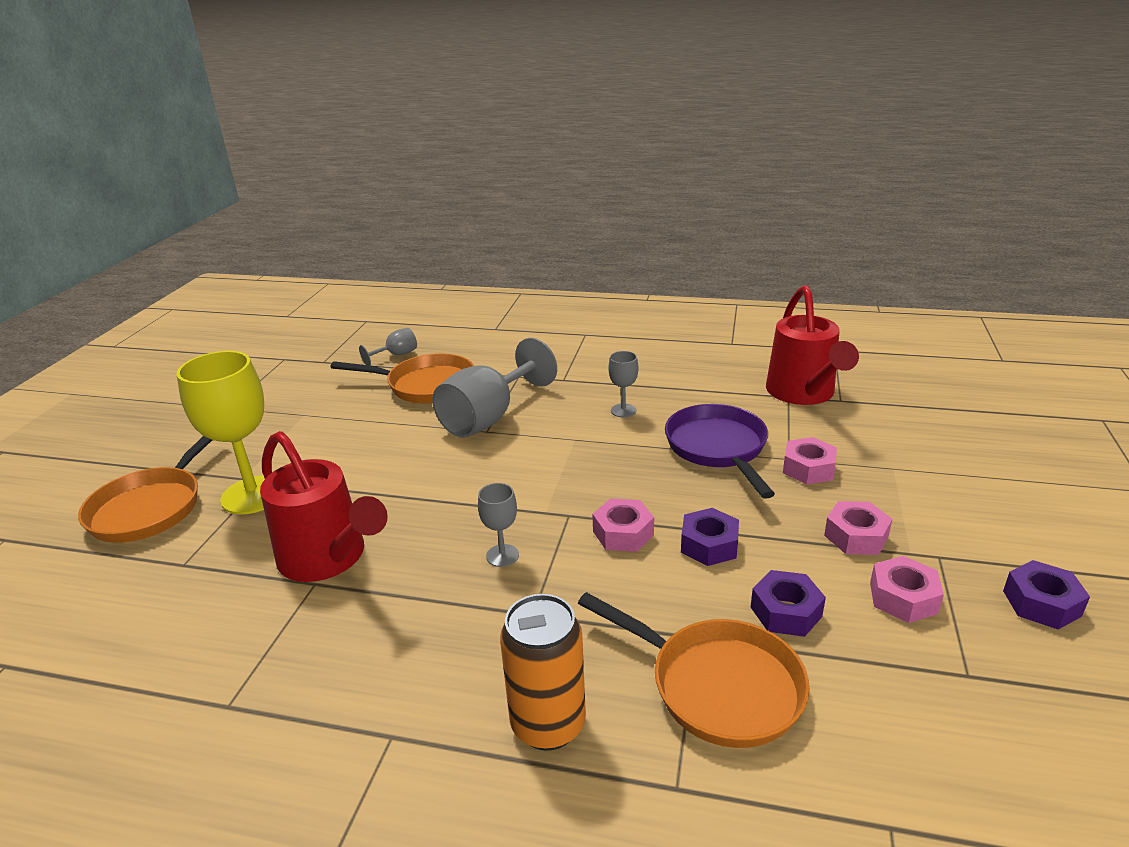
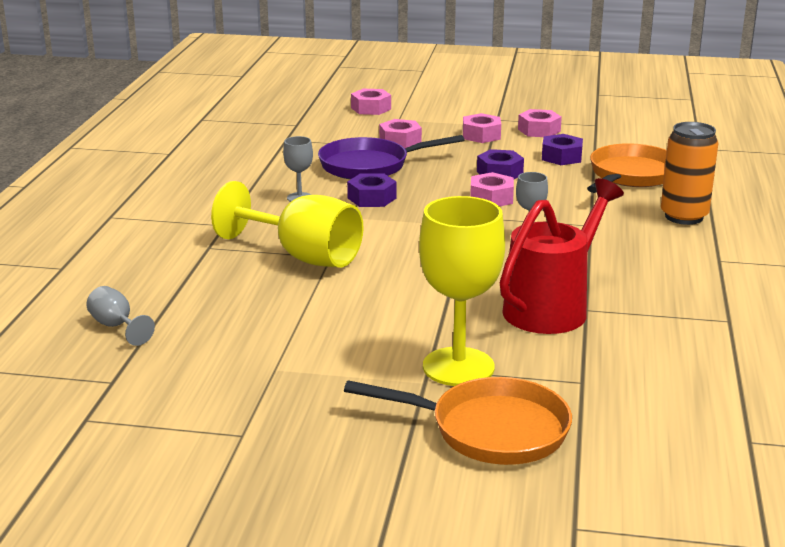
camera: 95 degrees left, 5 degrees down
orange pan [330,353,474,403] -> none
grey goblet [432,338,557,438] -> yellow goblet [211,181,364,268]
red watering can [766,285,859,405] -> none
purple nut [1003,560,1090,630] -> purple nut moved to [347,174,396,207]
none -> pink nut [351,89,391,115]

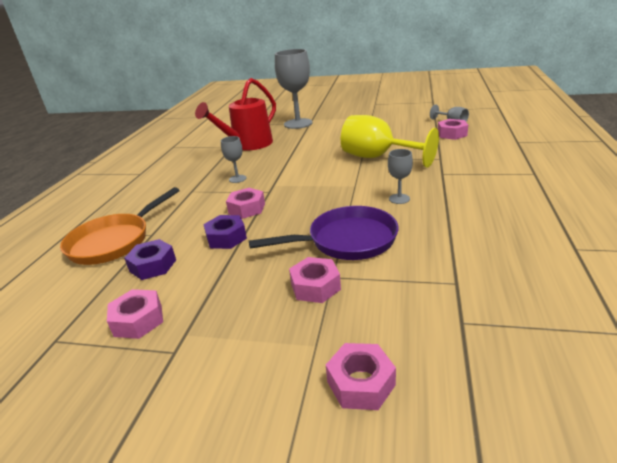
camera: 175 degrees left, 5 degrees up
orange pan [344,377,572,465] -> none
purple nut [347,174,396,207] -> none
yellow goblet [419,196,505,386] -> grey goblet [275,49,313,129]
pink nut [463,113,501,143] -> pink nut moved to [438,119,468,140]
orange can [661,122,718,225] -> none

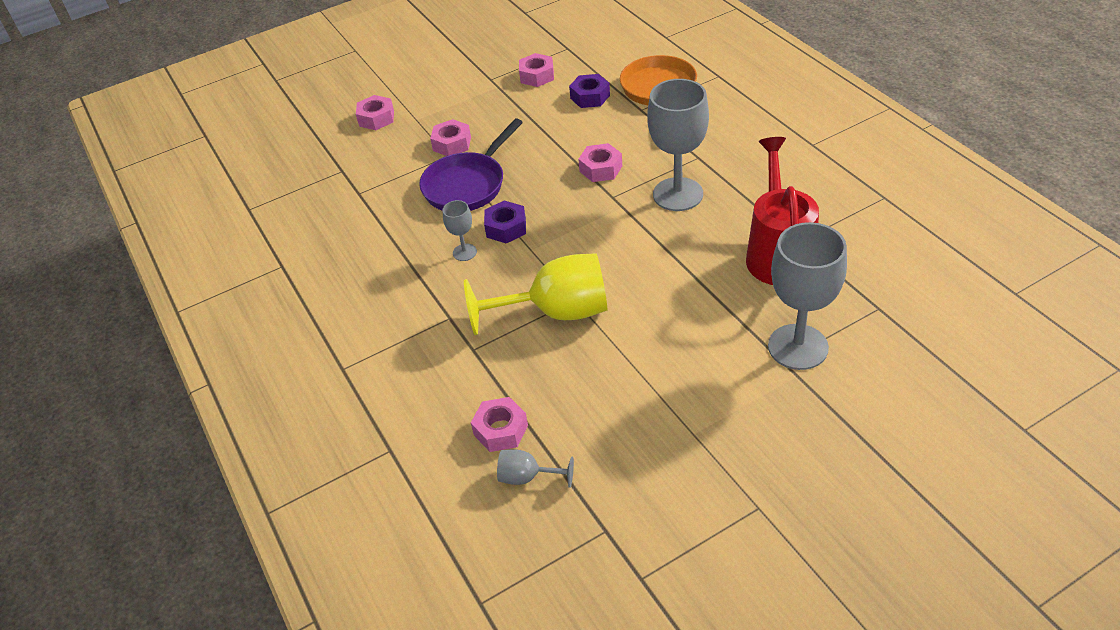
camera: 140 degrees right, 15 degrees up
purple nut [203,215,247,249] -> purple nut moved to [484,200,526,243]
grey goblet [221,136,246,183] -> grey goblet [647,79,709,211], size x2.12

